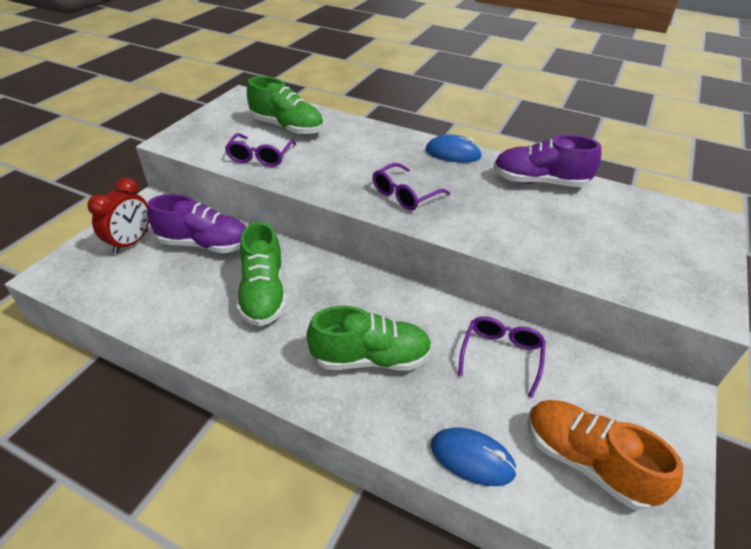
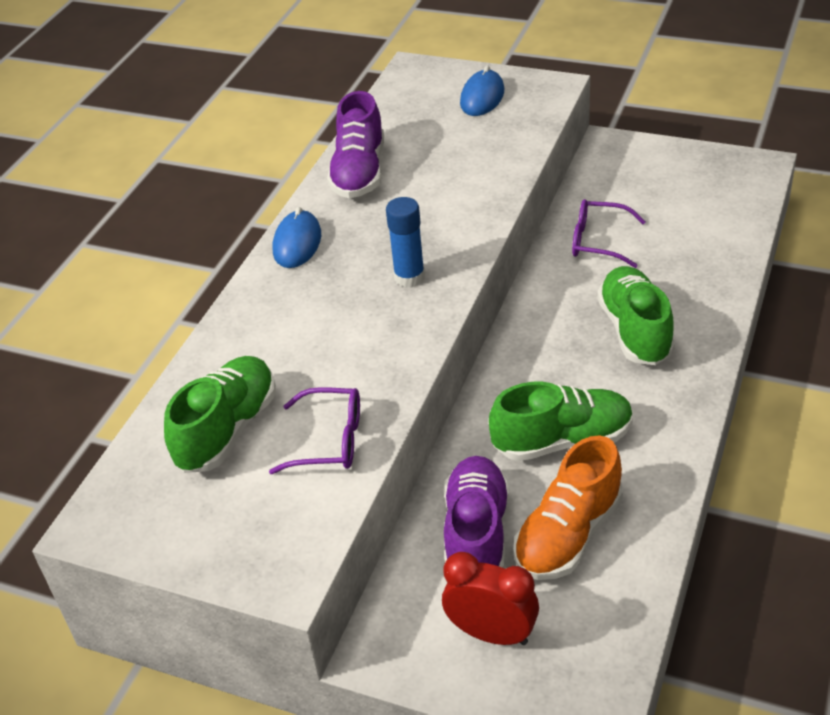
camera: 90 degrees left, 0 degrees up
purple glasses [372,163,450,211] -> blue glue stick [386,197,425,288]
blue mouse [431,428,517,486] -> blue mouse moved to [460,65,504,116]
orange shoe [527,400,684,511] -> orange shoe moved to [513,435,623,580]

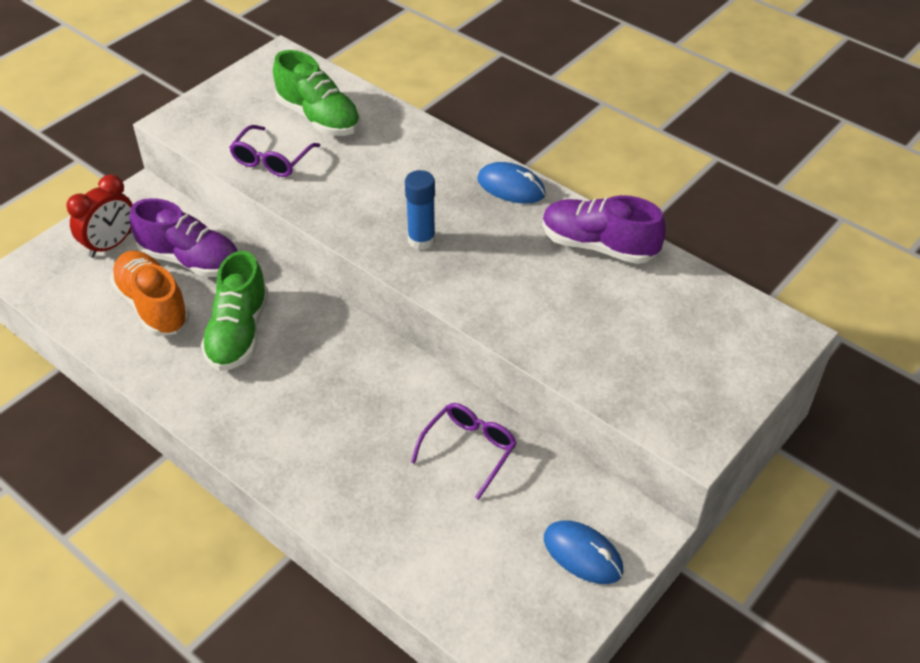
camera: 105 degrees right, 5 degrees up
blue mouse [460,65,504,116] -> blue mouse moved to [544,520,623,584]
green shoe [597,266,675,365] -> none

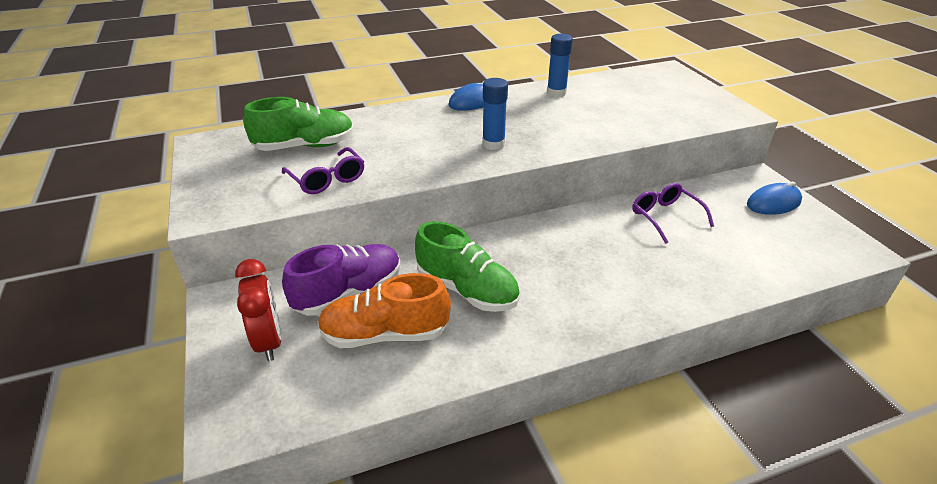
camera: 60 degrees left, 10 degrees down
purple shoe [542,195,666,264] -> blue glue stick [547,34,573,97]

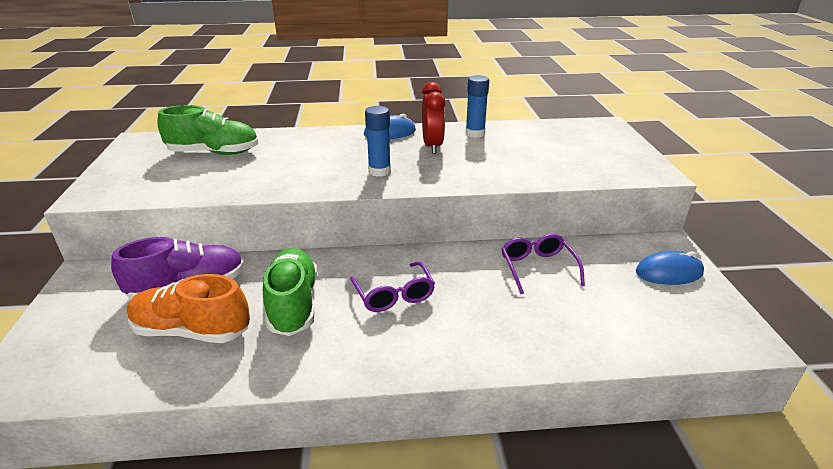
camera: 15 degrees right, 5 degrees down
red clock [235,259,282,361] -> red clock moved to [422,82,445,154]
purple glasses [282,147,364,194] -> purple glasses moved to [350,261,435,312]
green shoe [415,221,520,312] -> green shoe turned 150 degrees counterclockwise [263,248,317,336]

